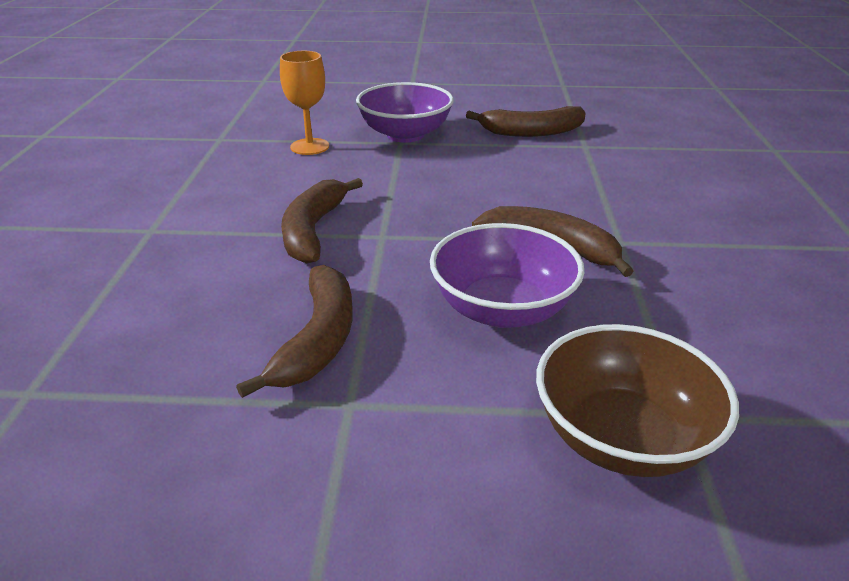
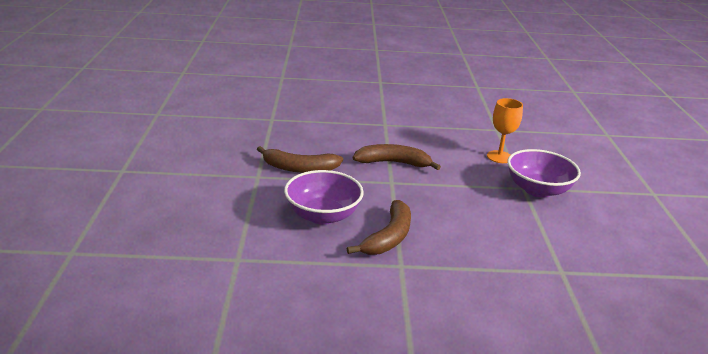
camera: 85 degrees right, 5 degrees down
brown banana [466,106,586,137] -> none
brown bowl [536,324,739,477] -> none

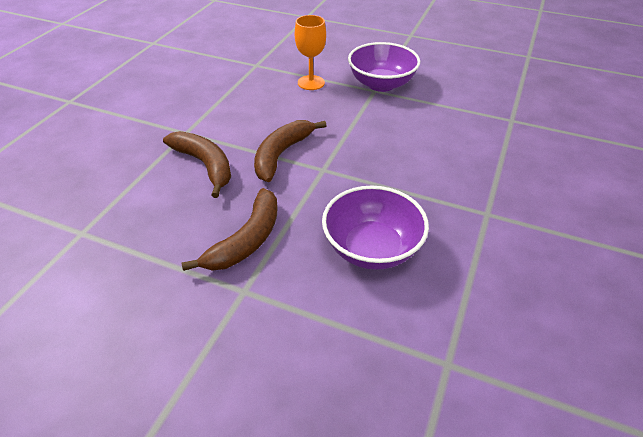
camera: 65 degrees left, 15 degrees up
brown banana [347,200,411,255] -> brown banana moved to [163,131,231,198]

